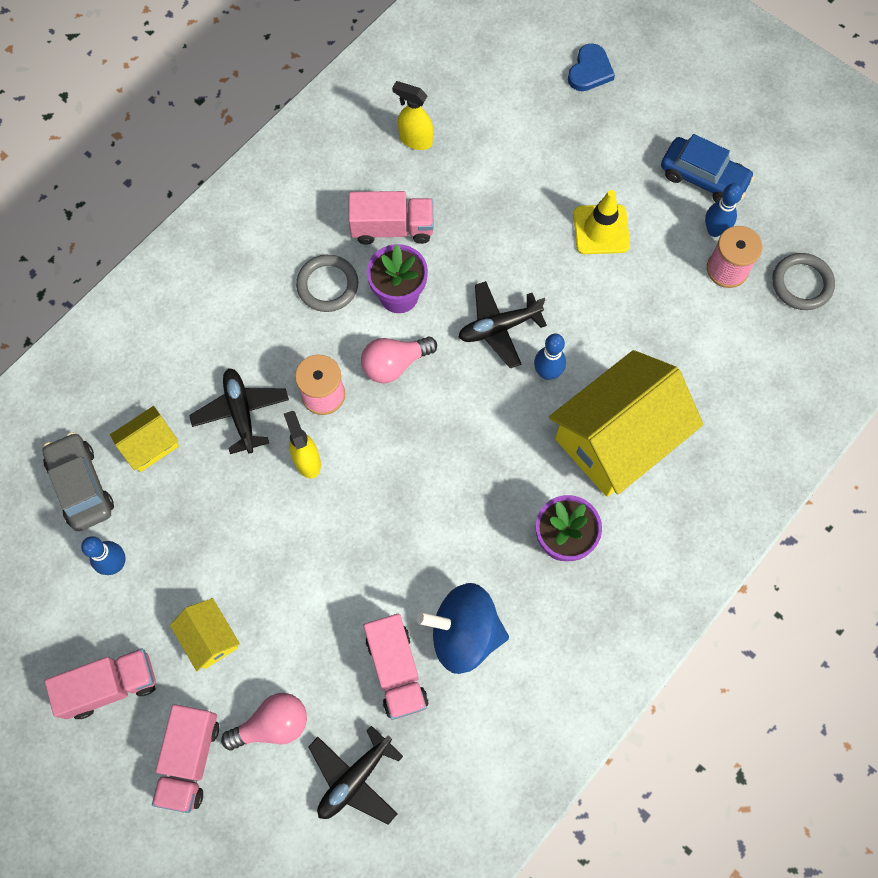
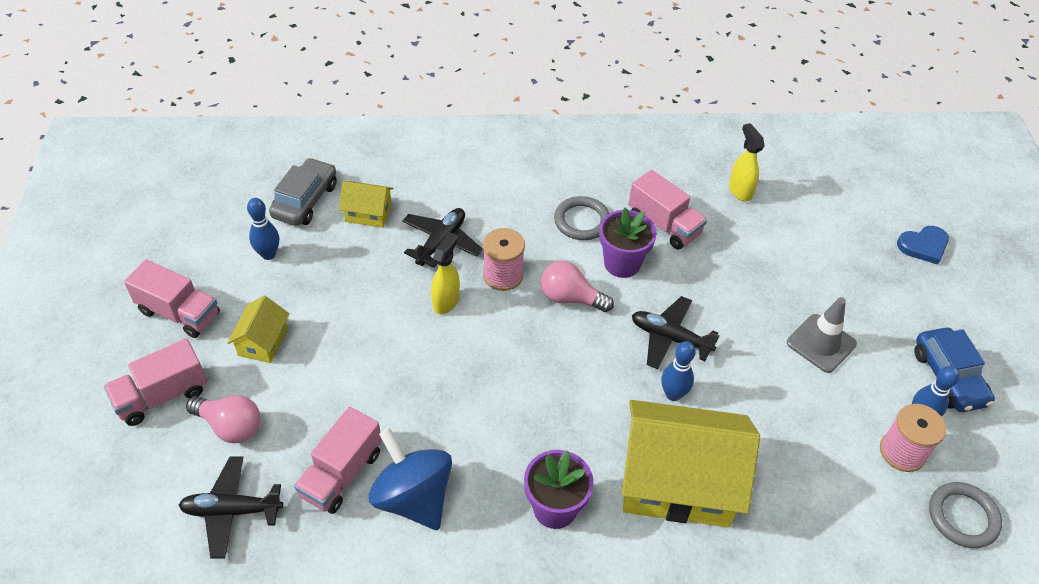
camera: 45 degrees right, 20 degrees down
yellow traffic cone [573,190,630,254] -> grey traffic cone [787,297,857,373]

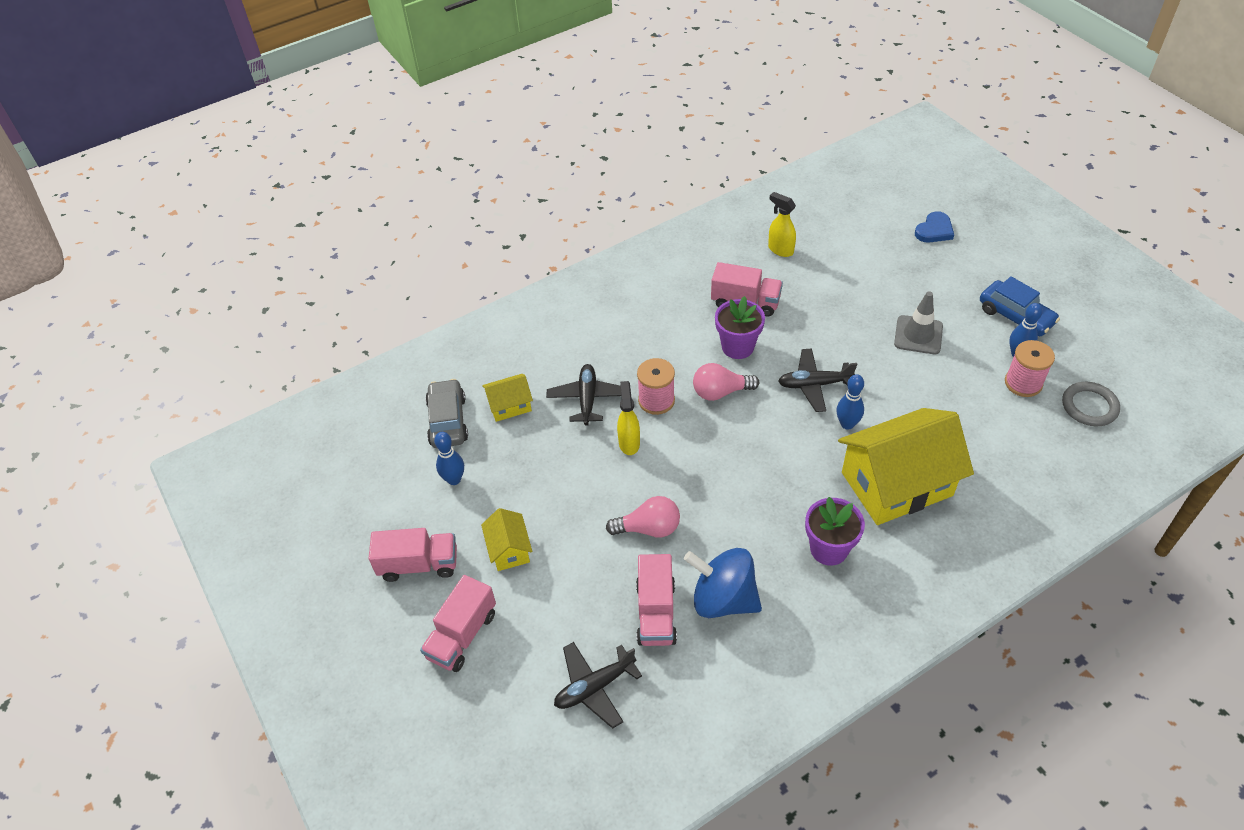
camera: 25 degrees left, 0 degrees up
pink light bulb [186,395,261,443] -> pink light bulb moved to [606,496,680,537]
grey ring [554,196,610,240] -> none

